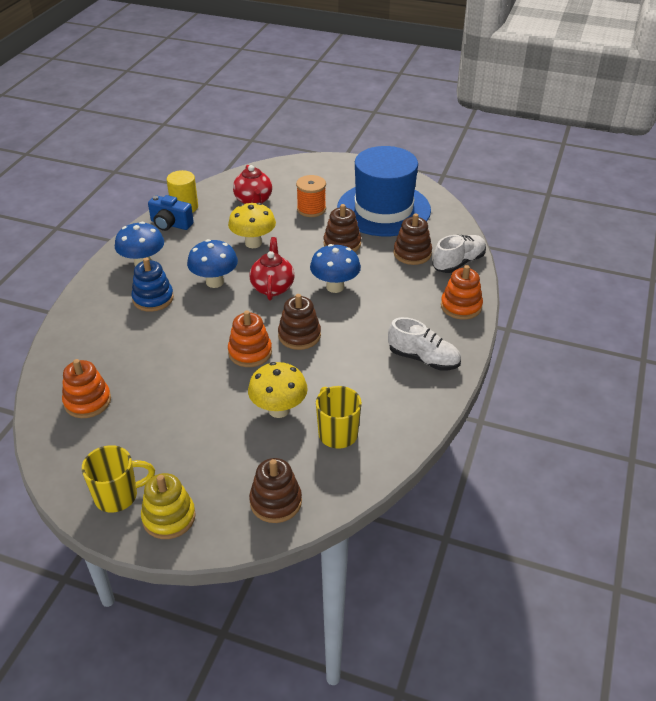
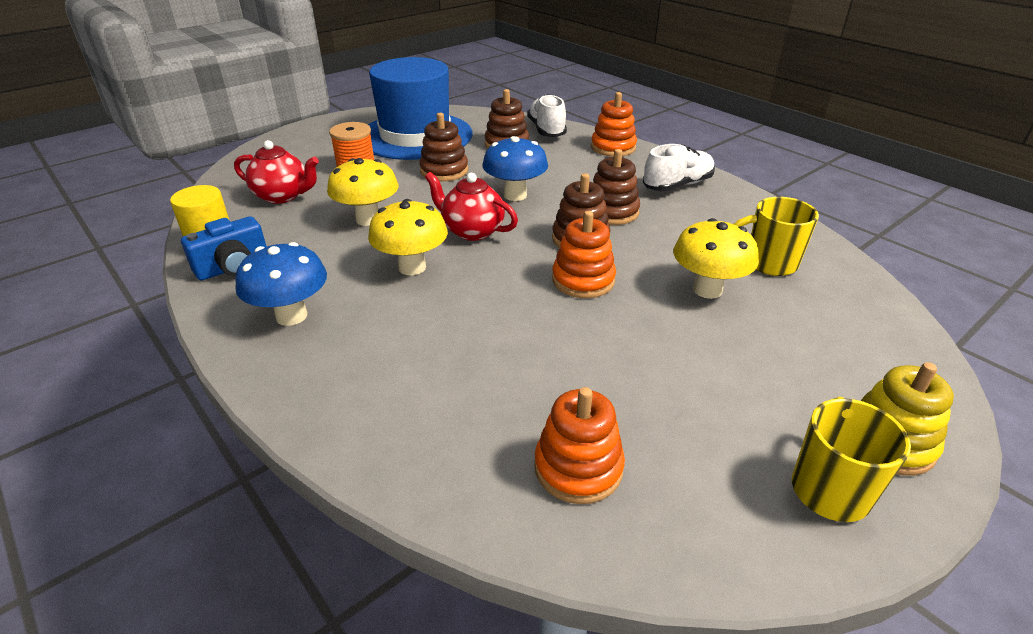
camera: 60 degrees left, 5 degrees down
blue stacking toy [131,258,174,312] -> none
blue mushroom [187,239,238,288] -> yellow mushroom [368,199,448,275]
brown stacking toy [249,458,302,523] -> brown stacking toy moved to [593,149,640,225]

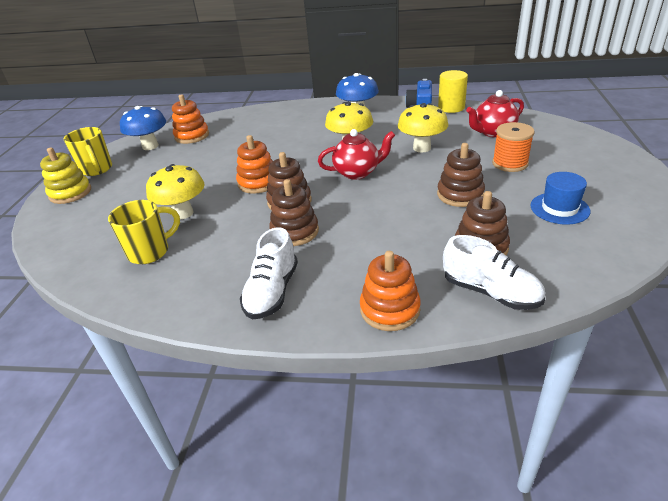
camera: 140 degrees right, 0 degrees up
blue hat [368,57,472,160] -> blue hat [531,172,590,225], size x0.43
blue mushroom [482,136,548,201] -> blue mushroom moved to [120,106,166,150]

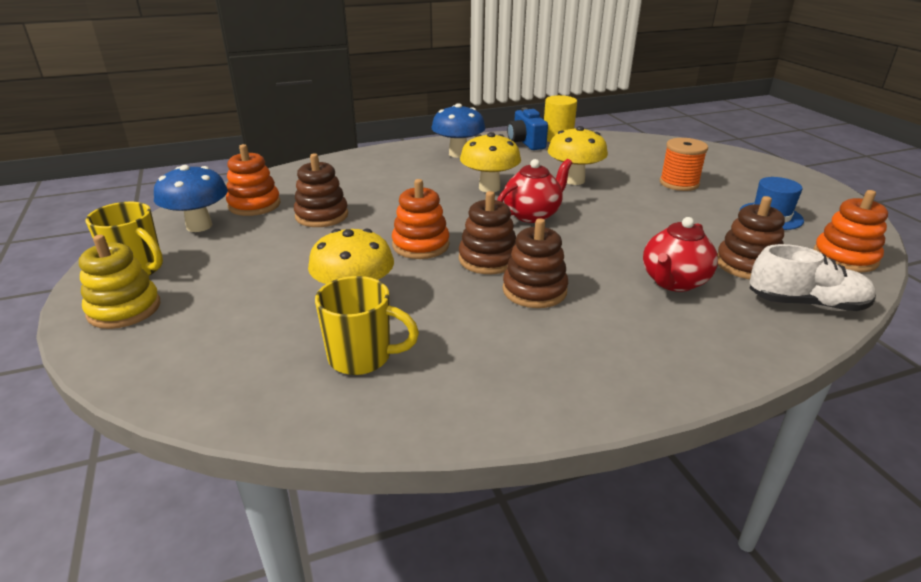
camera: 30 degrees left, 5 degrees down
yellow mug [108,200,180,264] -> yellow mug turned 75 degrees clockwise [315,276,419,375]
white shoe [240,227,298,319] -> none
orange stacking toy [360,251,421,331] -> orange stacking toy moved to [813,190,888,272]
brown stacking toy [437,143,485,207] -> brown stacking toy moved to [294,154,348,227]
red teapot [466,90,524,137] -> red teapot moved to [643,217,718,292]

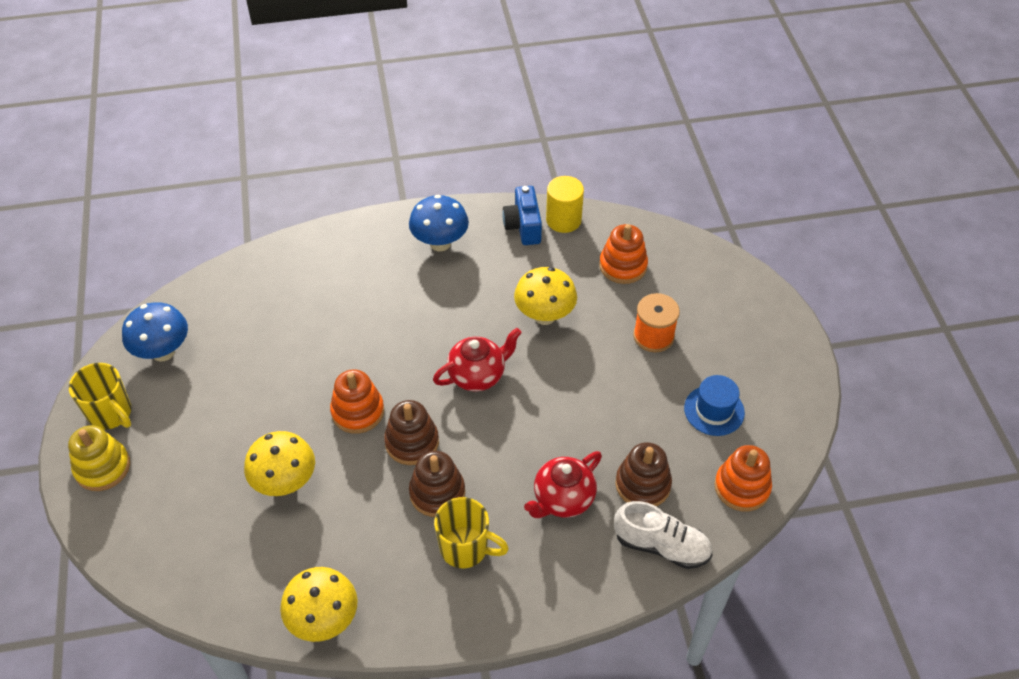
camera: 10 degrees right, 20 degrees up
orange stacking toy [226,144,280,216] -> orange stacking toy moved to [599,224,648,284]
brown stacking toy [294,154,348,227] -> none
yellow mug [315,276,419,375] -> yellow mug moved to [434,497,509,568]
yellow mushroom [460,132,521,192] -> yellow mushroom moved to [280,567,358,642]

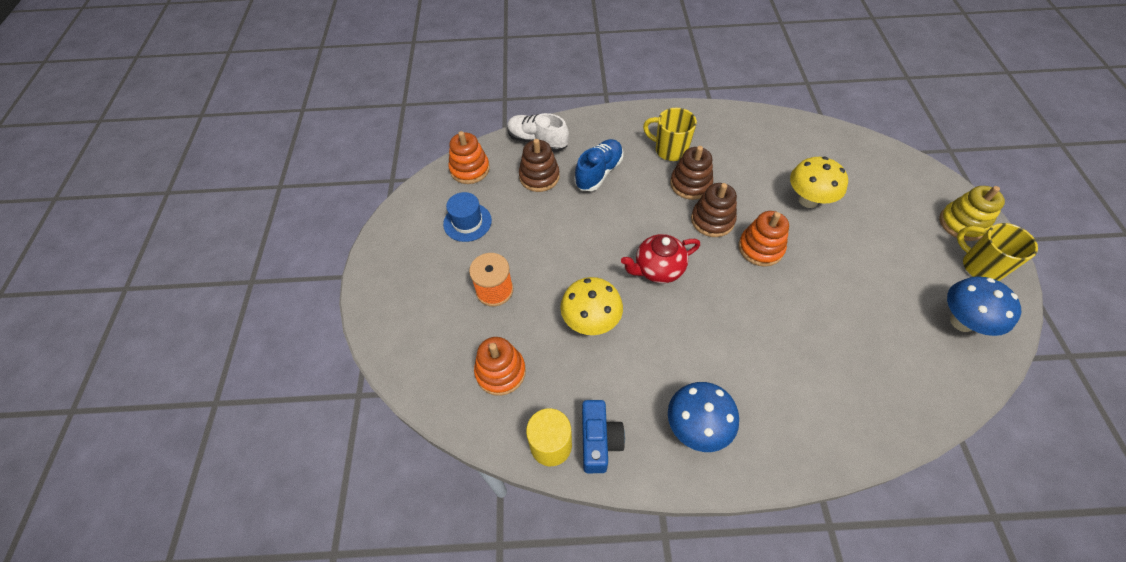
camera: 170 degrees left, 5 degrees up
yellow mushroom [280,567,358,642] -> none
red teapot [524,451,602,518] -> blue shoe [574,139,623,191]

